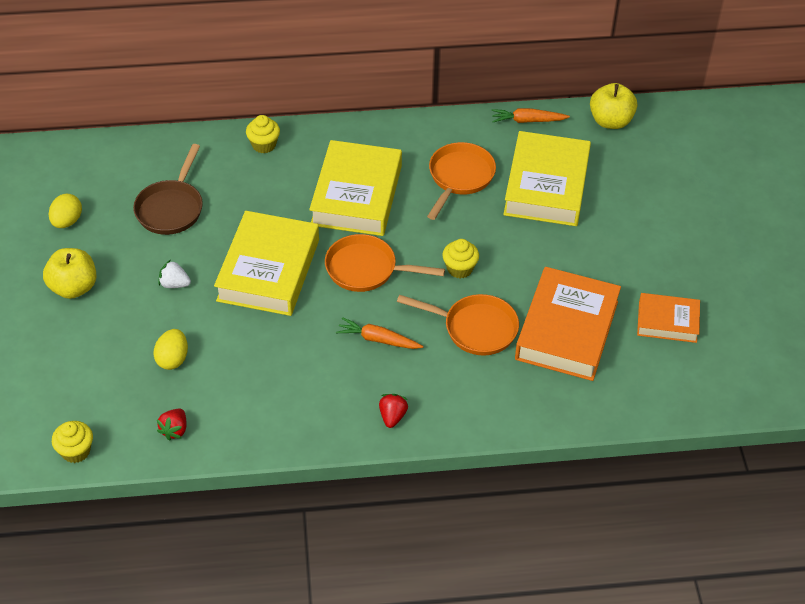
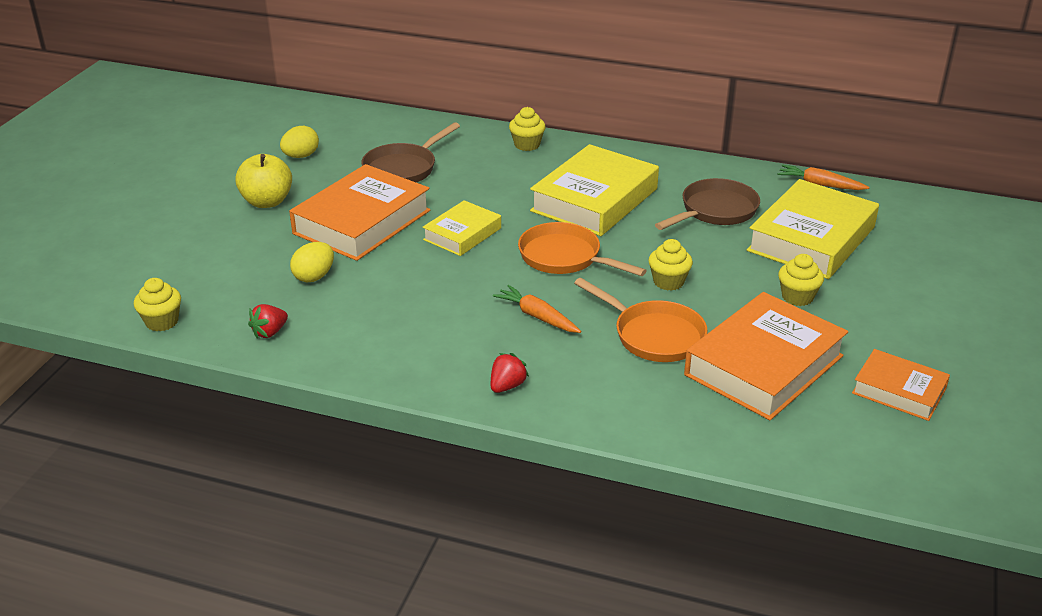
camera: 25 degrees right, 15 degrees down
white strawberry [158,260,191,288] -> orange book [289,164,431,261]
yellow book [214,211,319,316] -> yellow book [422,200,501,256], size x0.56
orange pan [427,142,496,220] -> brown pan [655,178,760,230]
yellow apple [590,83,637,129] -> none
none -> yellow cupcake [778,254,824,306]

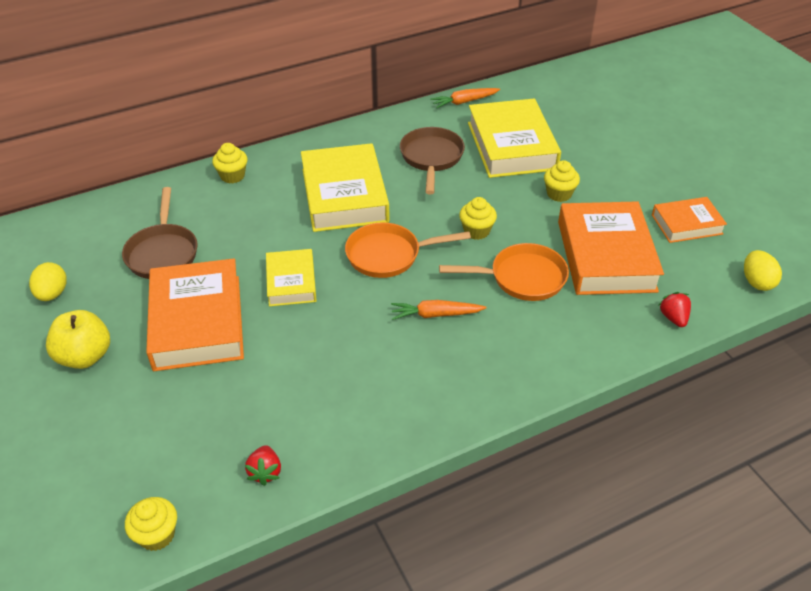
camera: 45 degrees left, 10 degrees up
yellow egg [290,242,334,282] -> yellow egg moved to [744,250,782,291]
red strawberry [491,353,529,393] -> red strawberry moved to [658,292,691,327]

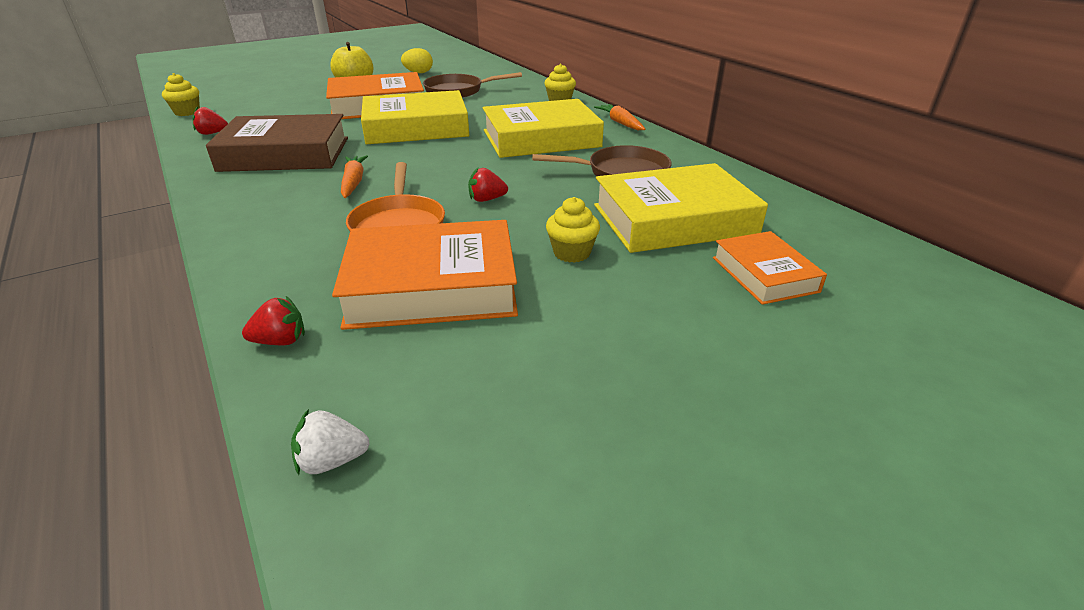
camera: 85 degrees right, 10 degrees down
yellow book [266,249,317,306] -> yellow book [361,90,469,144], size x1.78
orange pan [345,222,471,278] -> none
orange carrot [431,88,500,108] -> orange carrot moved to [594,104,645,130]
yellow cupcake [459,197,497,240] -> red strawberry [468,168,508,202]
orange book [652,197,727,243] -> orange book moved to [713,231,827,305]
yellow egg [744,250,782,291] -> white strawberry [291,409,370,475]
none -> brown book [206,114,348,172]

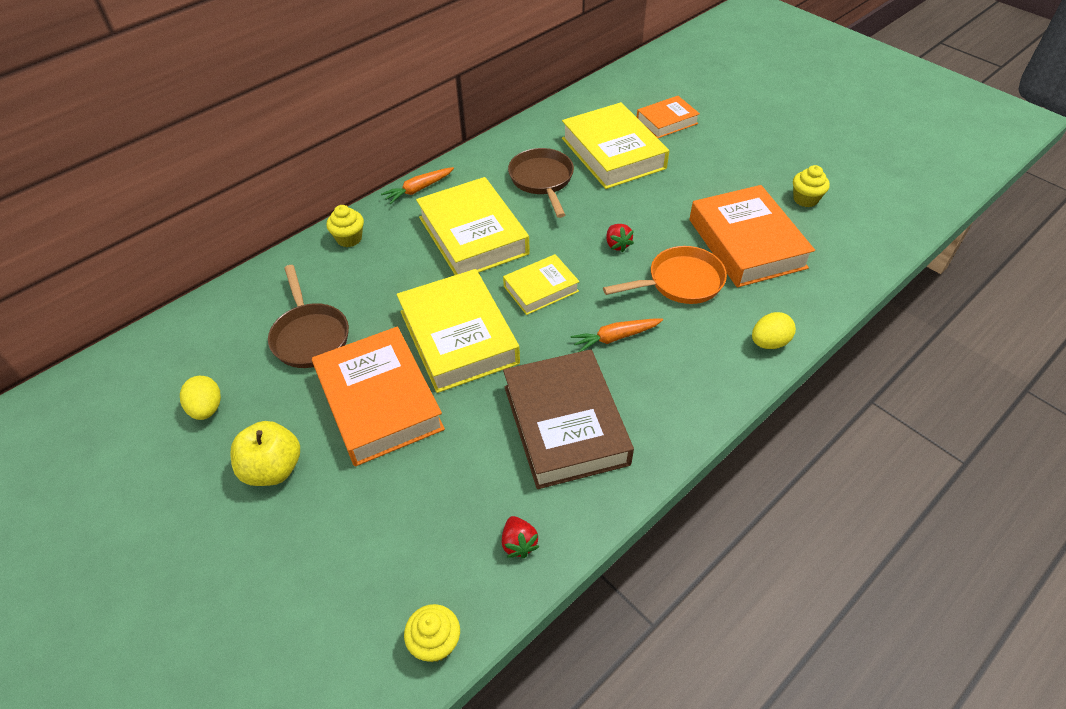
camera: 100 degrees left, 15 degrees up
red strawberry [242,296,305,345] -> none
white strawberry [291,409,370,475] -> none
yellow cupcake [546,197,600,263] -> yellow cupcake moved to [793,165,830,207]
none -> yellow book [503,254,580,315]
none -> yellow egg [752,312,796,349]

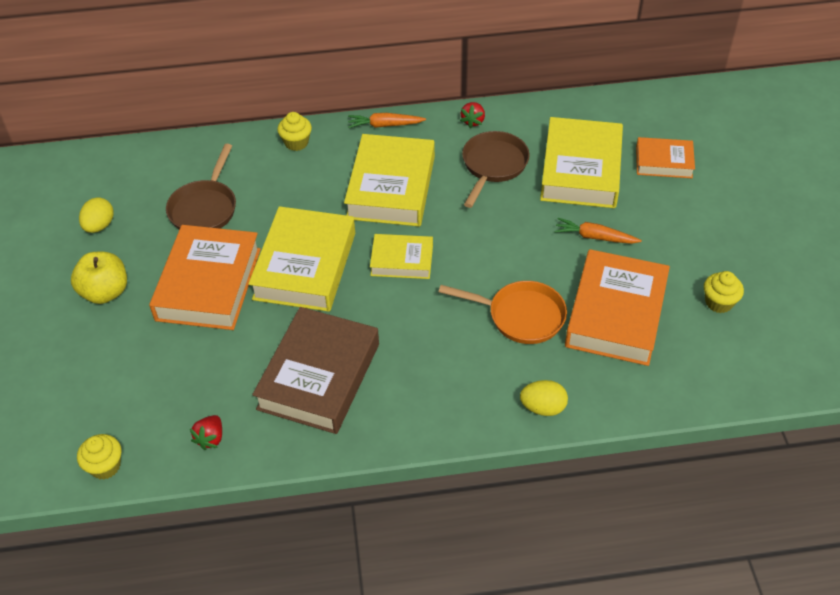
camera: 35 degrees right, 0 degrees up
orange carrot [571,319,663,352] -> orange carrot moved to [554,218,642,244]
red strawberry [606,224,634,253] -> red strawberry moved to [460,102,485,128]

